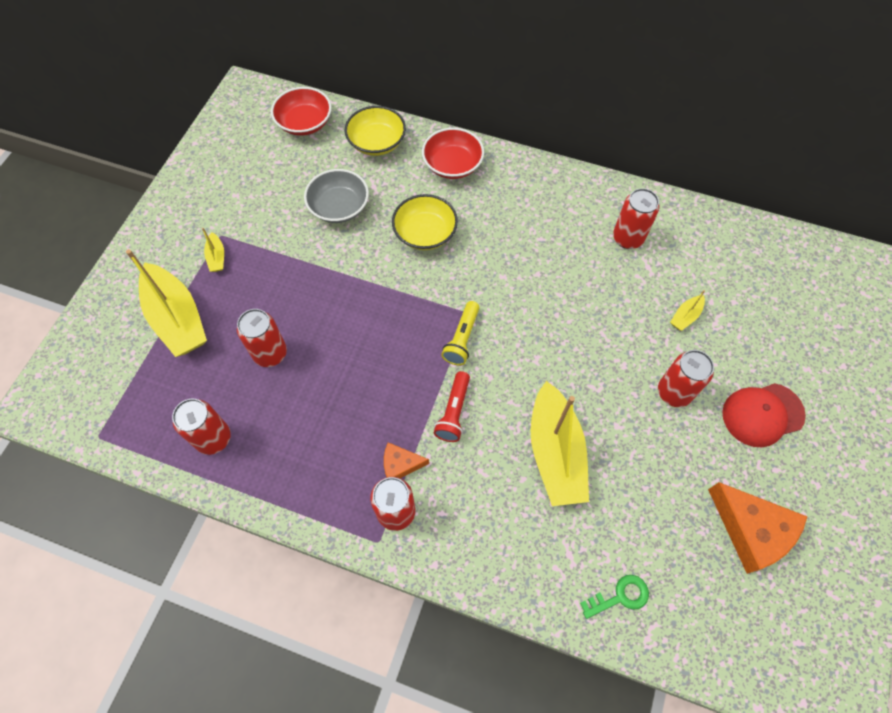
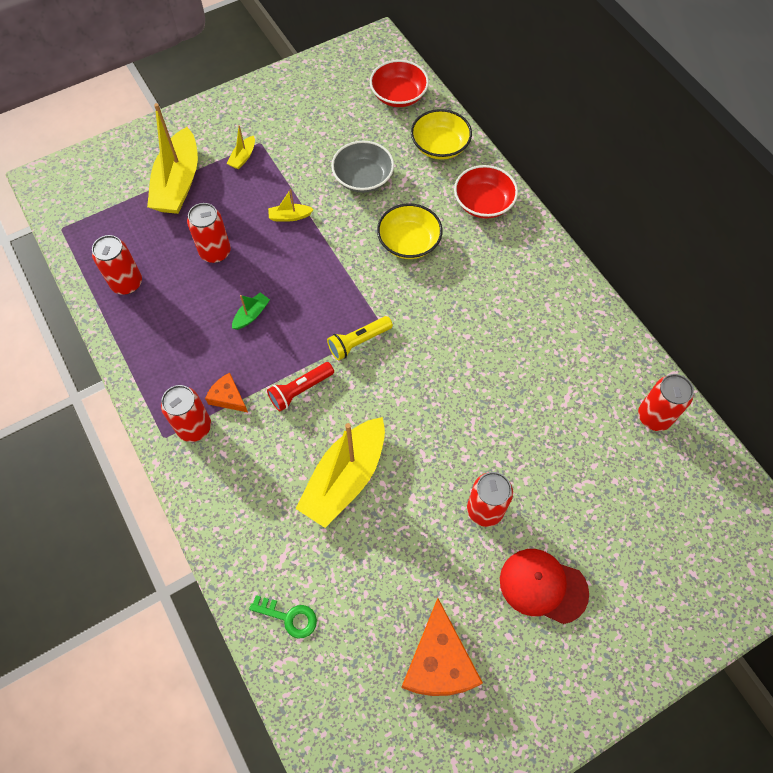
camera: 40 degrees right, 0 degrees up
red can [613,188,659,249] -> red can moved to [638,374,694,431]
yellow boat [670,290,705,331] -> yellow boat moved to [268,189,314,221]
none -> green boat [232,292,270,330]

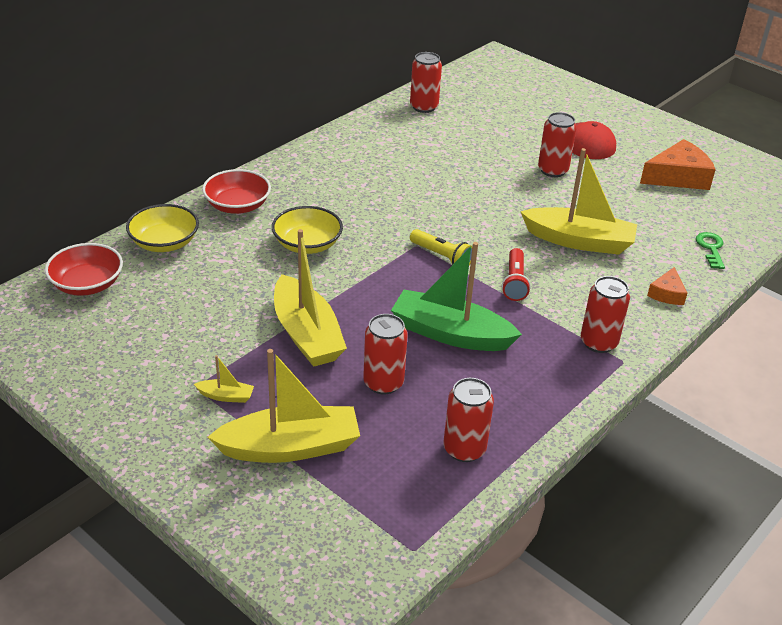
camera: 110 degrees left, 25 degrees down
orange cheese [205,373,248,412] -> orange cheese moved to [647,267,687,305]
green boat [232,292,270,330] -> green boat [391,242,522,351], size x2.35
red flashlight [267,362,334,412] -> red flashlight turned 60 degrees clockwise [502,248,531,301]
yellow boat [268,189,314,221] -> yellow boat [274,229,347,367], size x2.35
grey bowl [331,141,394,193] -> none

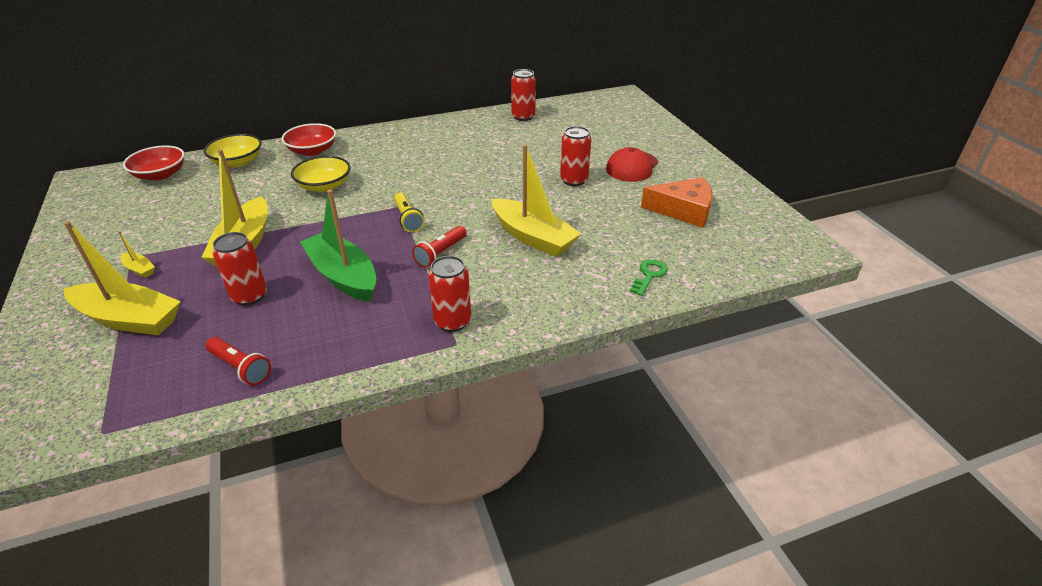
camera: 30 degrees right, 0 degrees up
red can [444,378,494,462] -> red flashlight [205,337,271,385]
orange cheese [647,267,687,305] -> none

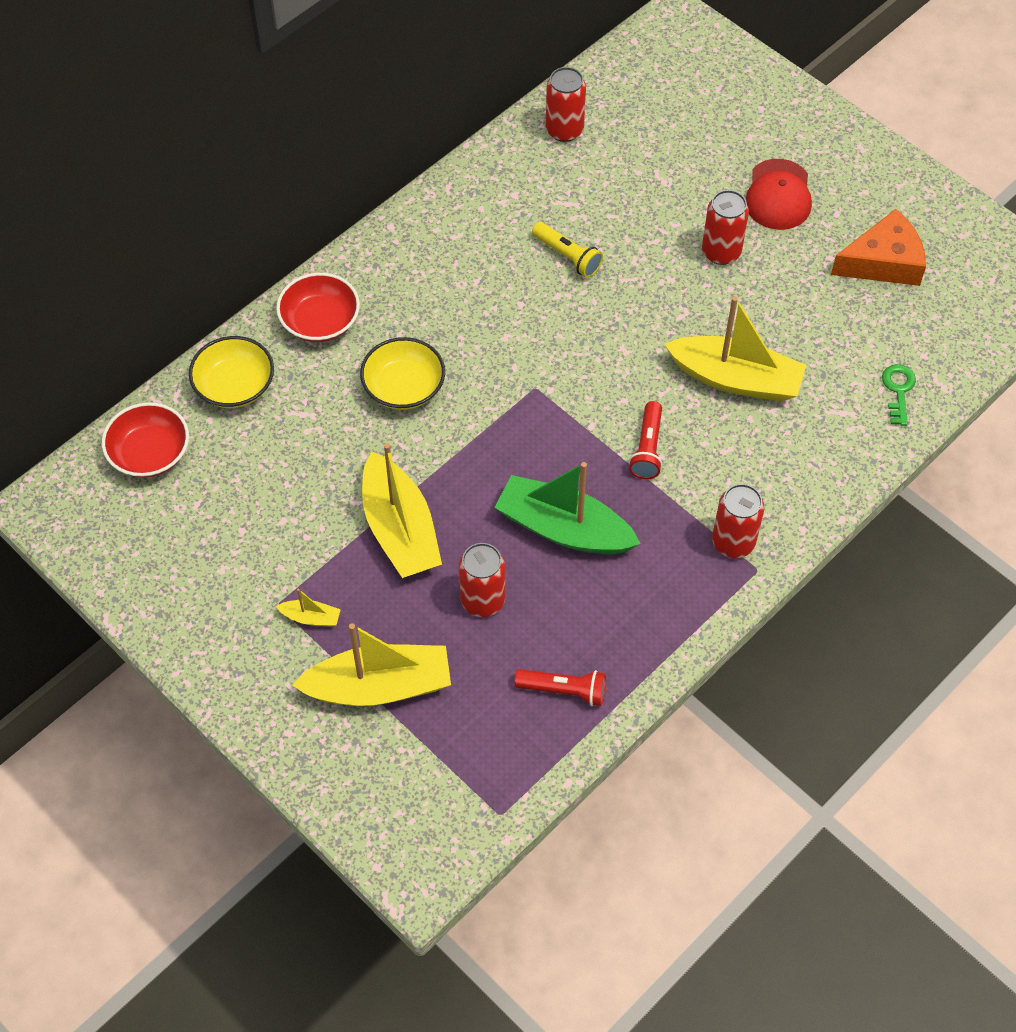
camera: 25 degrees left, 20 degrees up
yellow flashlight [394,193,424,233] -> yellow flashlight moved to [532,222,603,278]

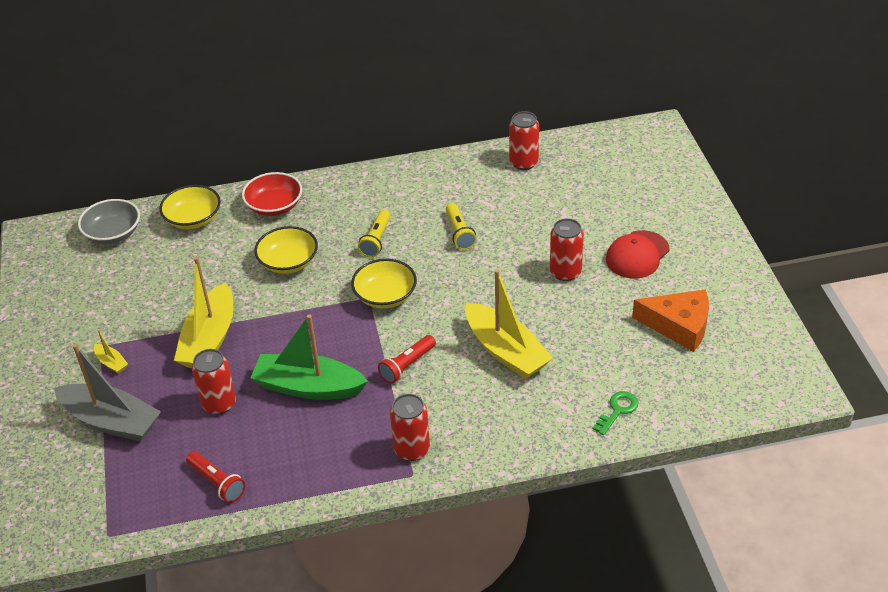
camera: 35 degrees right, 15 degrees down
red bowl [102,402,189,478] -> grey bowl [78,199,140,244]
yellow boat [292,623,451,706] -> grey boat [54,344,161,442]
green boat [494,462,641,555] -> green boat turned 45 degrees counterclockwise [251,314,368,400]
none -> yellow bowl [351,259,417,309]
none -> yellow flashlight [358,210,391,257]

